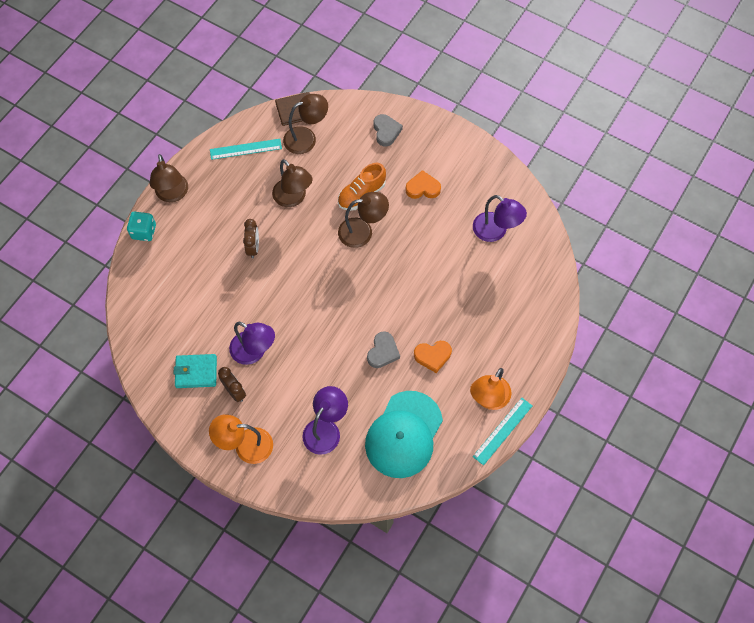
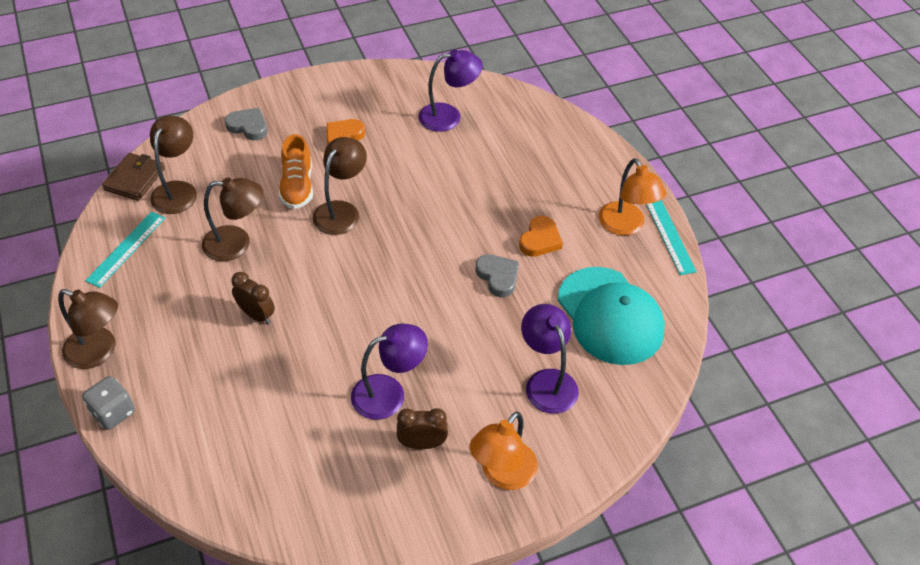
camera: 55 degrees left, 15 degrees down
turquoise dice [127,212,156,241] -> grey dice [82,376,135,430]
turquoise wallet [173,354,217,388] -> none

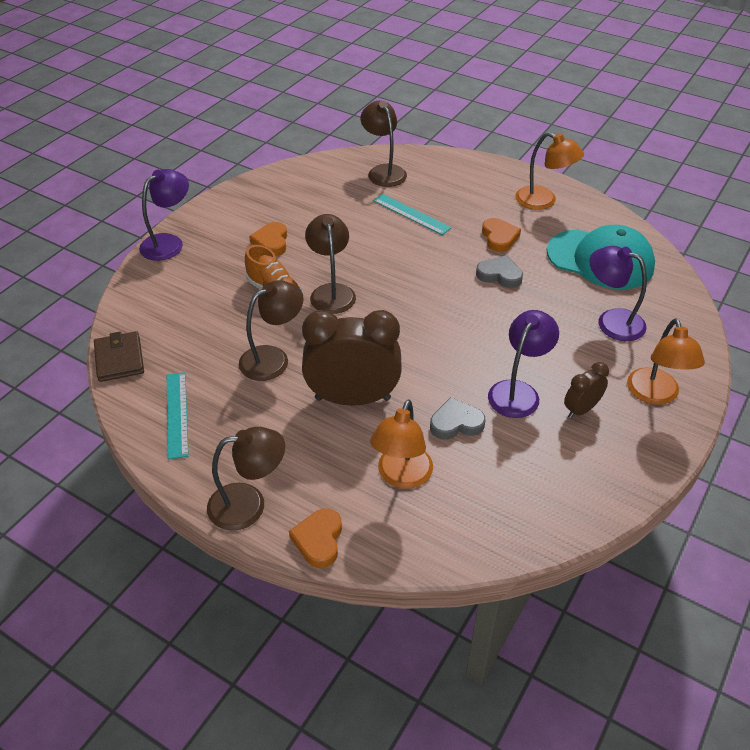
camera: 35 degrees left, 5 degrees down
grey dice [82,376,135,430] -> orange heart [289,508,342,568]
brown lamp [150,116,197,214] -> brown lamp moved to [360,101,407,187]
grey heart [225,108,268,140] -> grey heart moved to [430,397,486,440]
brown clock [231,272,275,324] -> brown clock [302,310,402,406], size x2.04
purple lamp [418,49,483,132] -> purple lamp moved to [139,169,189,261]
turquoise ruler [646,200,697,275] -> turquoise ruler moved to [373,194,452,235]
none -> orange lamp [370,399,433,489]

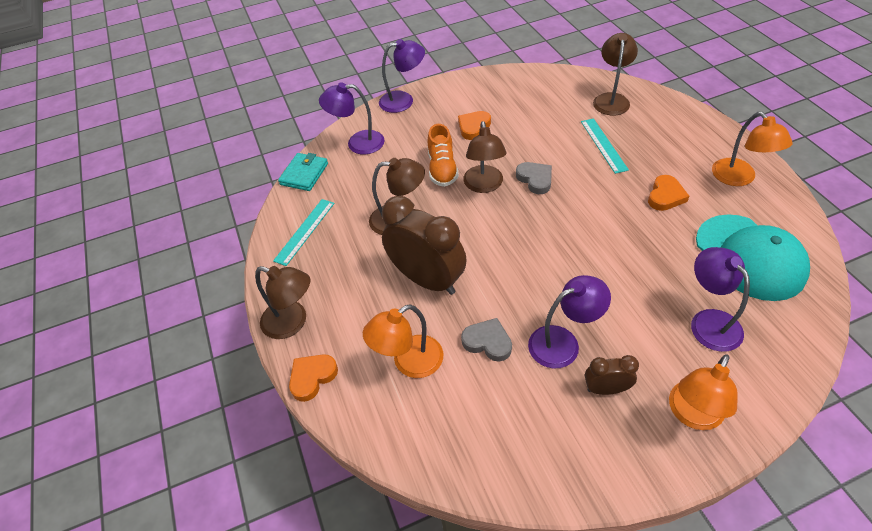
camera: 40 degrees right, 5 degrees up
brown wallet [94,331,144,382] -> turquoise wallet [278,153,328,191]
brown lamp [305,214,356,314] -> brown lamp turned 150 degrees clockwise [463,121,507,193]
grey heart [476,255,523,288] -> grey heart moved to [516,162,552,194]
none -> purple lamp [319,83,385,155]

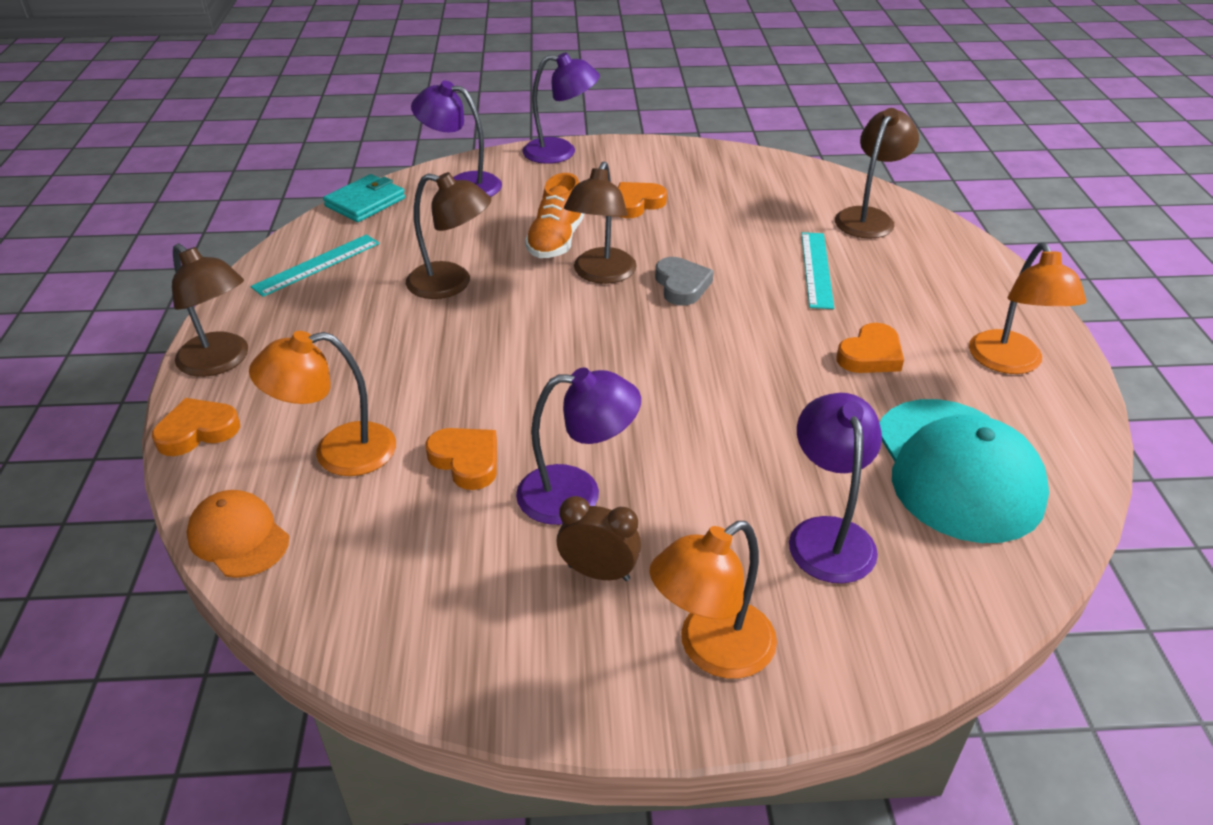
camera: 15 degrees right, 10 degrees down
brown clock [382,196,467,295] -> none
grey heart [461,318,512,362] -> orange heart [426,428,497,490]
none -> orange cap [186,490,289,578]

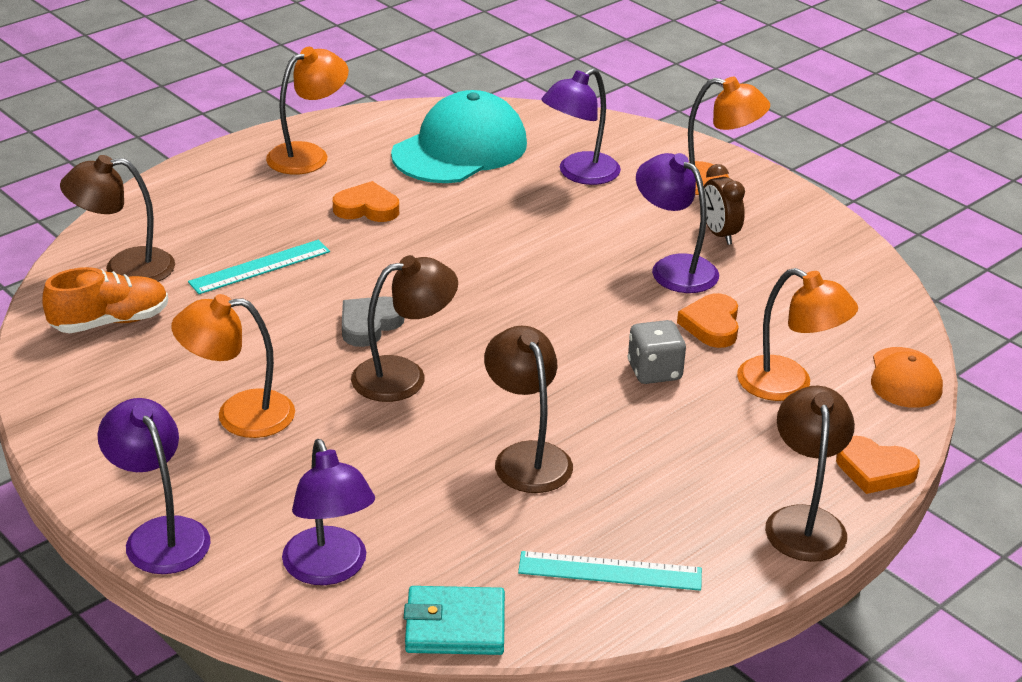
camera: 130 degrees left, 5 degrees down
orange shoe [525,173,584,258] -> orange shoe moved to [42,267,168,333]
orange heart [618,182,667,218] -> orange lamp [171,294,295,438]
none -> grey dice [628,320,686,384]

